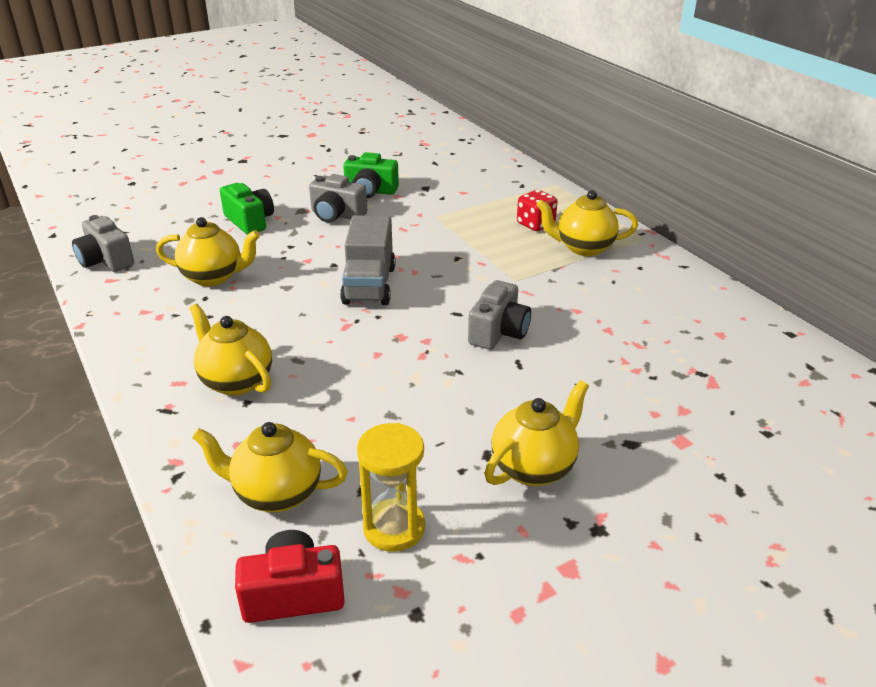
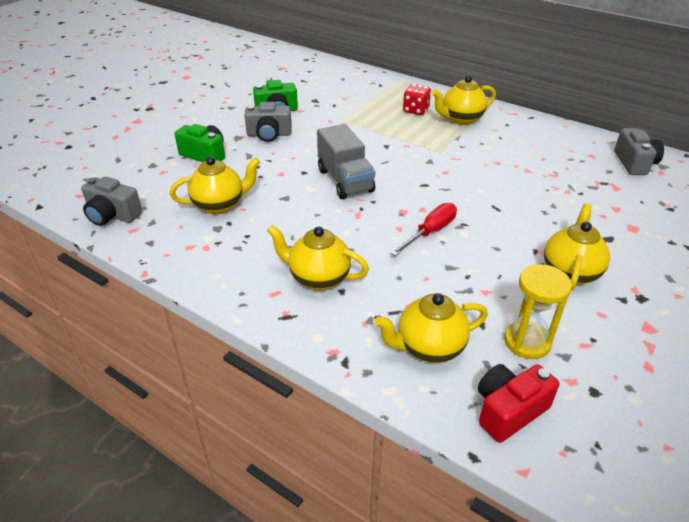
camera: 25 degrees left, 5 degrees up
grey camera [468,280,531,350] -> grey camera moved to [614,128,664,175]
none -> red screwdriver [390,203,457,256]

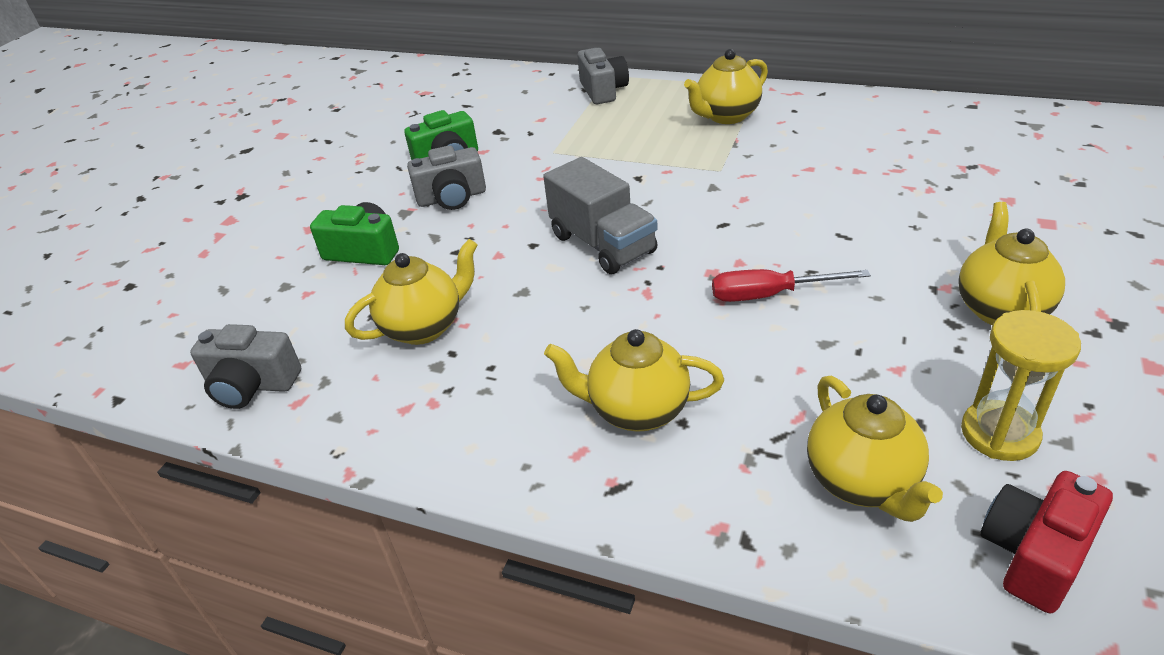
camera: 10 degrees left, 0 degrees up
yellow teapot [375,293,488,363] -> yellow teapot turned 75 degrees counterclockwise [807,376,943,522]
red screwdriver [390,203,457,256] -> red screwdriver turned 120 degrees counterclockwise [712,269,871,302]
red dice [403,84,431,115] -> none
grey camera [614,128,664,175] -> grey camera moved to [577,48,629,104]

